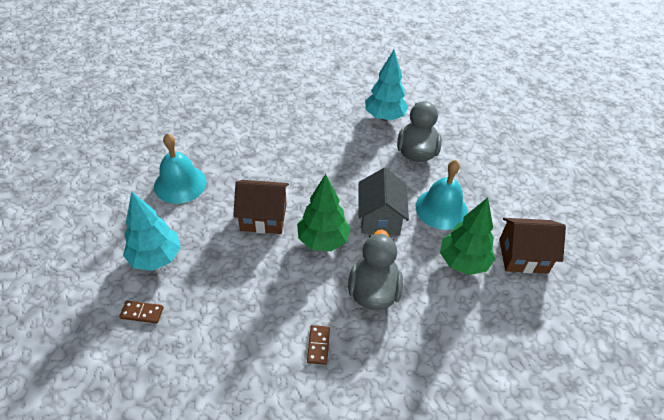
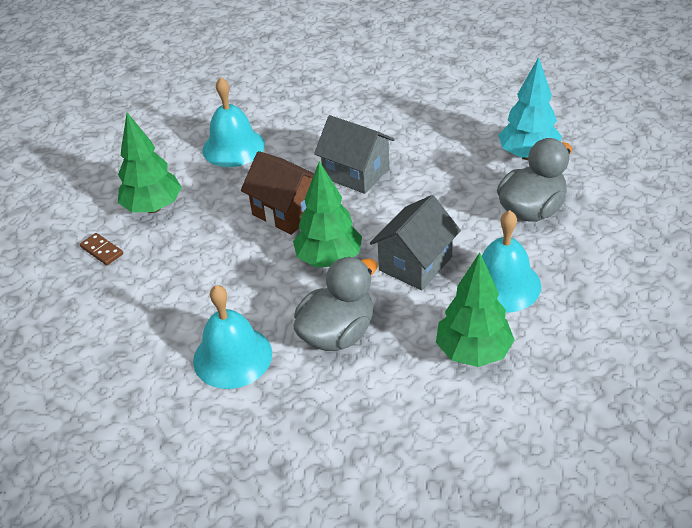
camera: 40 degrees right, 5 degrees down
turquoise tree [123,192,181,271] -> green tree [118,112,182,213]
brown domino [307,325,330,365] -> turquoise bell [193,285,272,389]
brown house [499,218,566,274] -> none
none -> grey house [314,115,395,194]

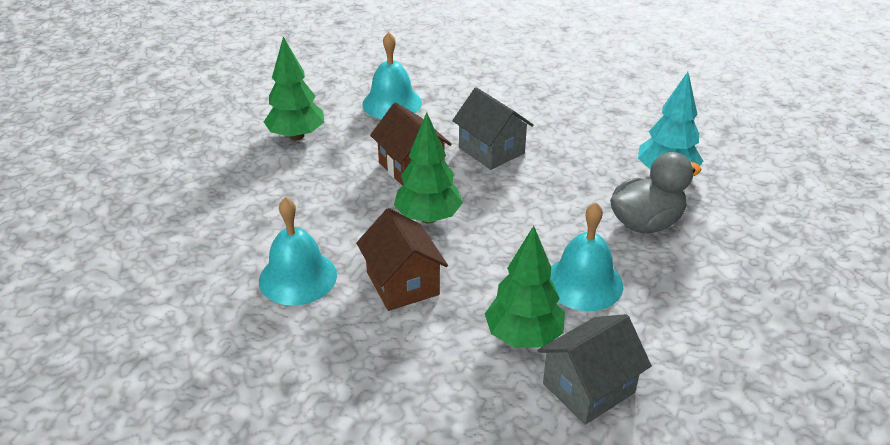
camera: 15 degrees right, 5 degrees down
brown domino [80,233,123,265] -> none
grey duck [294,257,378,351] -> brown house [356,208,448,311]
grey house [370,195,461,290] -> grey house moved to [537,314,652,425]

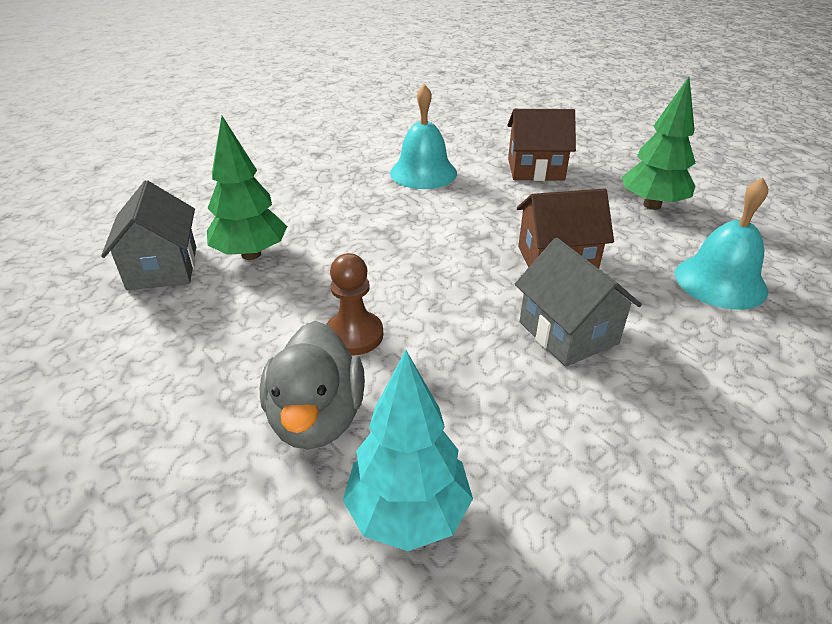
camera: 115 degrees right, 0 degrees up
brown house [356,208,448,311] -> brown house moved to [507,109,576,181]
green tree [394,112,463,223] -> none
grey house [452,87,534,170] -> grey house turned 75 degrees clockwise [515,238,642,367]
turquoise bell [550,202,623,311] -> none
none -> brown pawn [326,253,383,355]

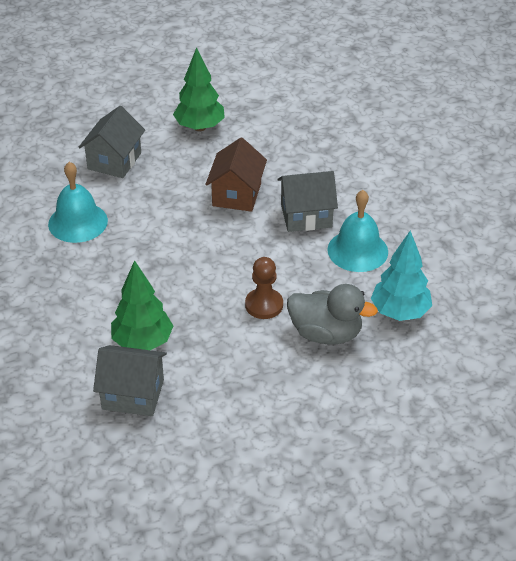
camera: 70 degrees left, 5 degrees up
brown house [507,109,576,181] -> grey house [79,106,145,178]
turquoise bell [675,178,768,310] -> turquoise bell moved to [328,190,388,272]

